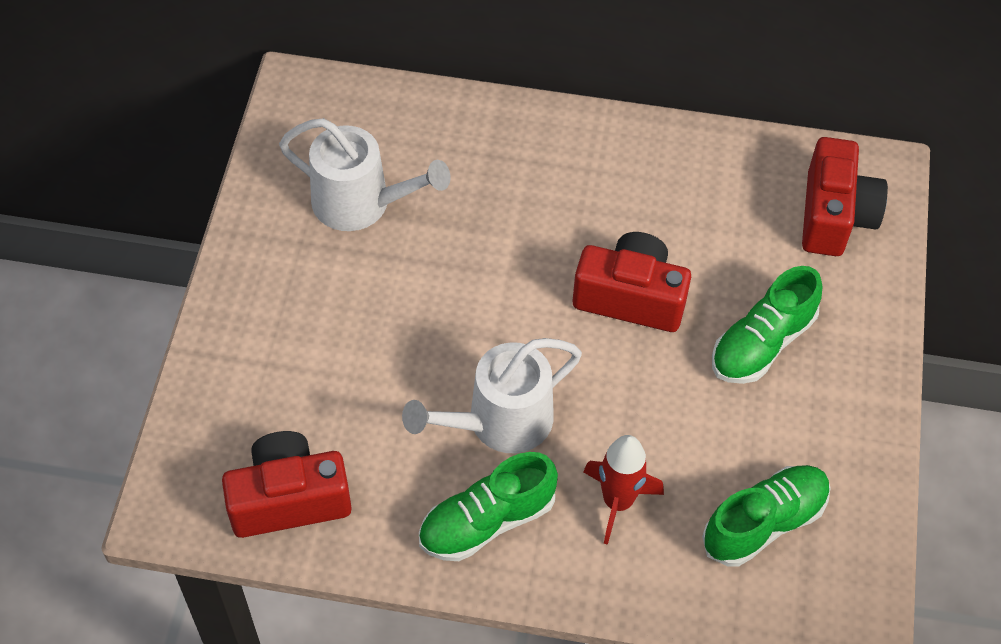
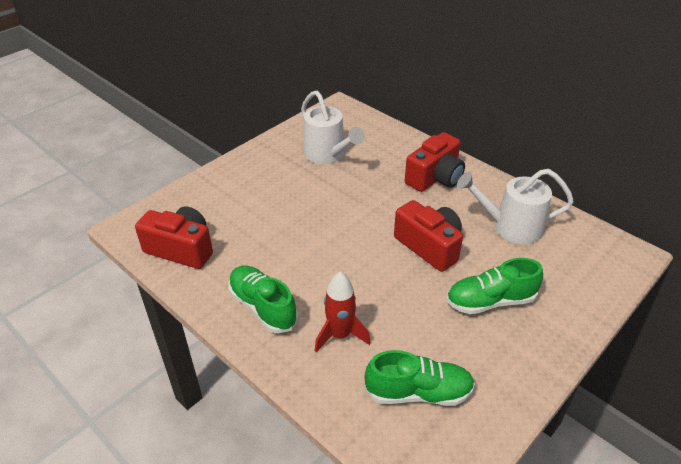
camera: 35 degrees right, 15 degrees down
white watering can [402,338,582,453] -> white watering can moved to [457,169,574,244]
green shoe [419,452,558,561] -> green shoe turned 45 degrees clockwise [228,266,298,334]
red camera [802,137,888,256] -> red camera moved to [405,132,465,192]

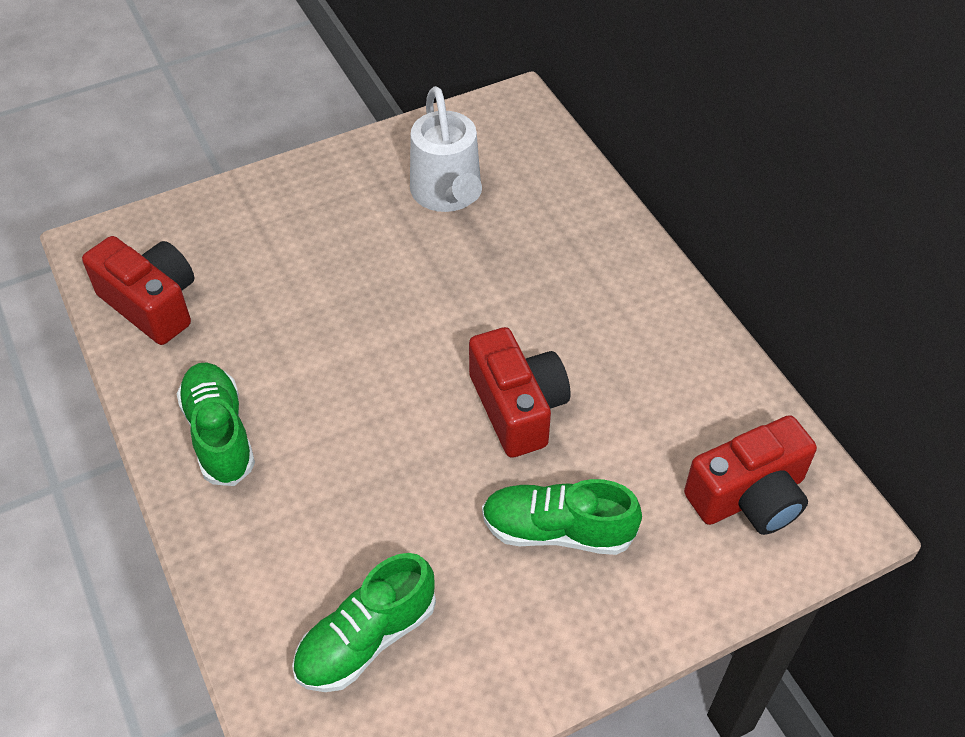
camera: 20 degrees right, 10 degrees up
red rocket [315,272,371,352] -> none
green shoe [365,350,475,406] -> green shoe turned 120 degrees clockwise [292,553,436,692]
red camera [405,132,465,192] -> red camera moved to [684,415,817,535]
white watering can [457,169,574,244] -> none

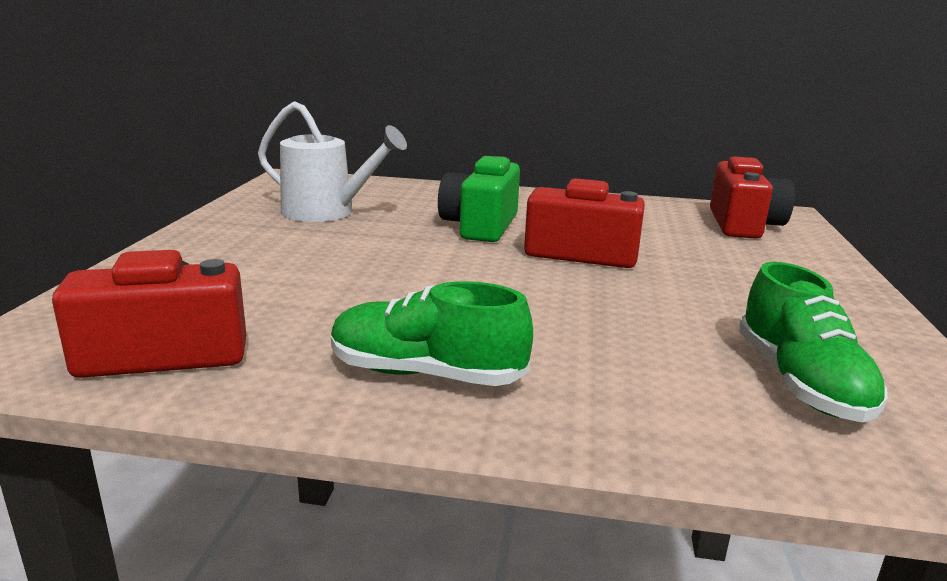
camera: 55 degrees left, 30 degrees down
green shoe [482,479,642,555] -> none
none -> green camera [438,156,520,242]

